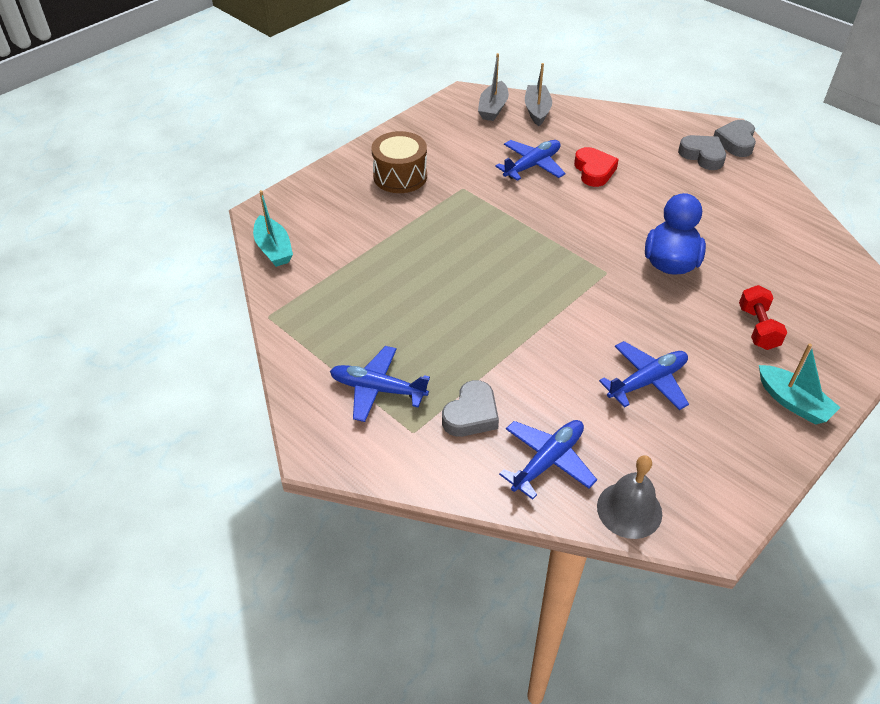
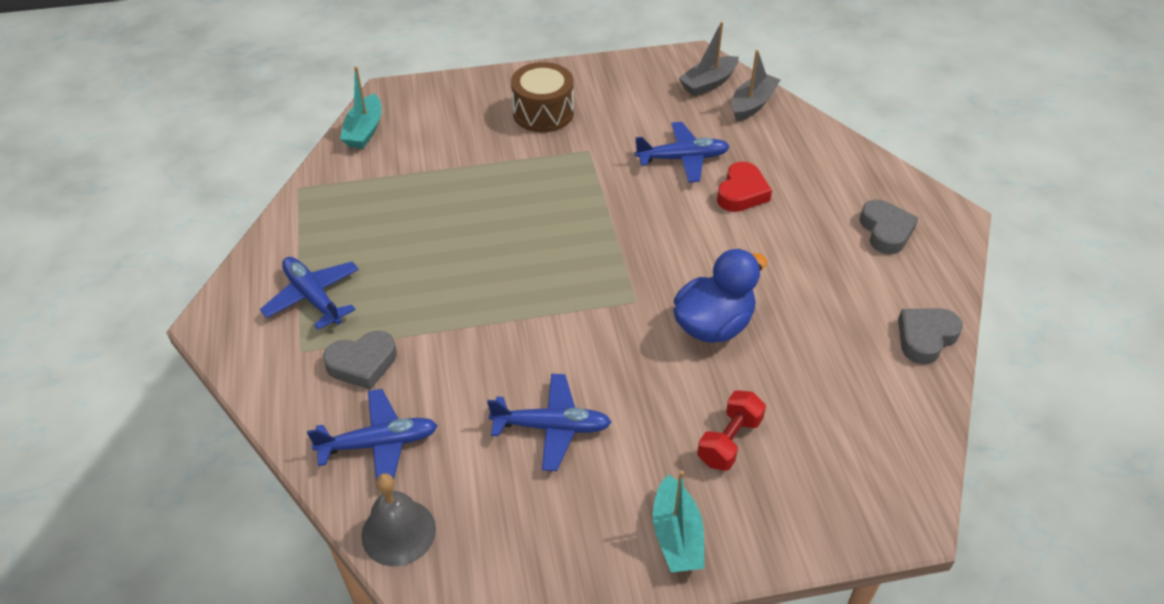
camera: 35 degrees right, 0 degrees up
grey heart [714,120,756,157] -> grey heart moved to [898,308,963,365]

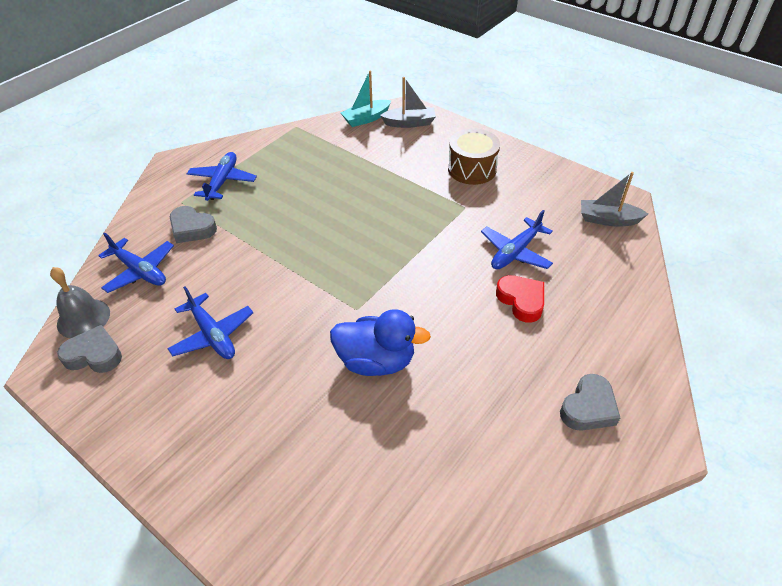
camera: 50 degrees right, 0 degrees up
blue plane [634,122,730,183] -> blue plane turned 90 degrees clockwise [481,210,553,269]
turquoise boat [653,470,705,572] -> none
red dumbbell [697,390,766,471] -> none
red heart [717,162,772,212] -> red heart turned 105 degrees counterclockwise [496,275,544,323]
grey boat [732,50,780,121] -> grey boat moved to [380,77,436,128]
grey heart [898,308,963,365] -> grey heart moved to [57,325,122,373]

